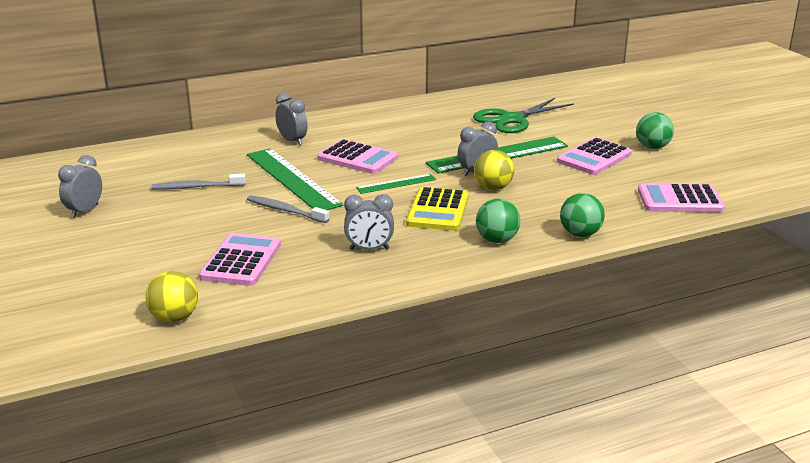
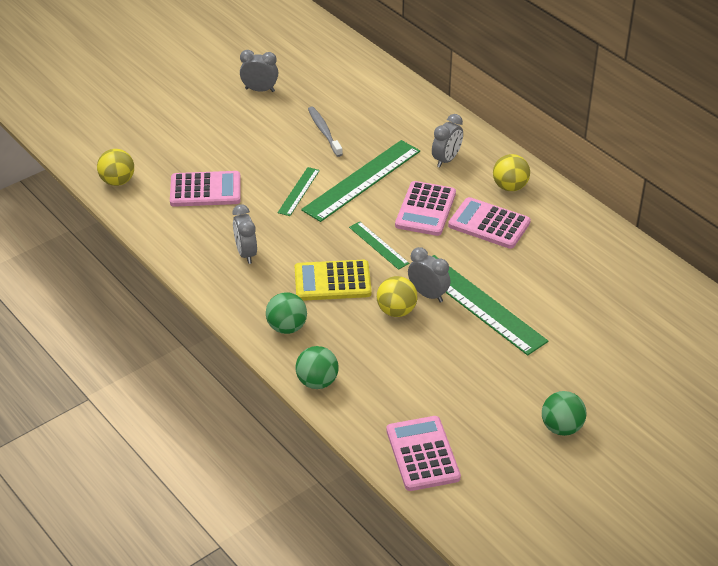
camera: 75 degrees right, 15 degrees up
grey toothbrush [247,195,329,223] -> green ruler [278,167,320,216]
green scissors [473,98,574,133] -> none
pink calculator [557,138,632,175] -> pink calculator moved to [448,197,531,249]
none -> yellow ball [493,154,530,191]

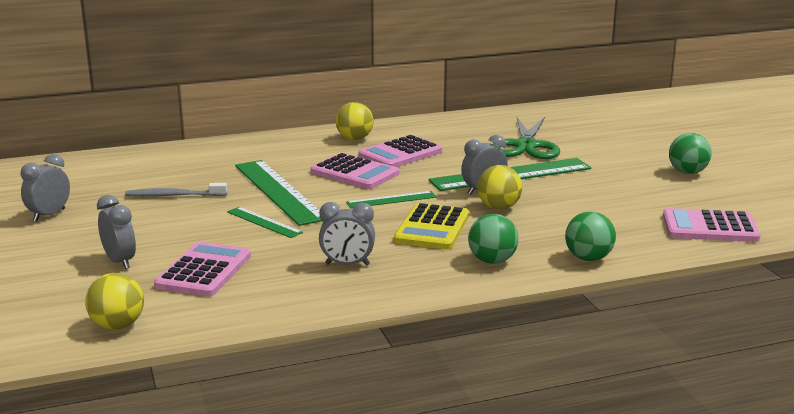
camera: 70 degrees left, 20 degrees down
grey clock [432,114,463,167] -> grey clock moved to [97,195,136,269]
none -> green scissors [492,117,560,159]

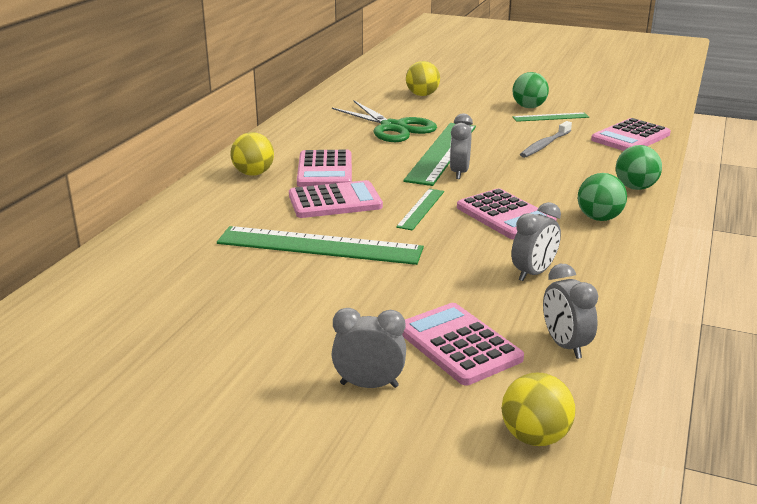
camera: 50 degrees left, 5 degrees up
grey clock [20,154,70,222] -> grey clock moved to [543,264,598,359]
grey toothbrush [125,183,227,197] -> grey toothbrush moved to [520,121,572,158]
green ruler [227,207,303,238] -> green ruler moved to [513,112,589,122]
yellow calculator [394,203,469,250] -> pink calculator [457,188,557,240]
yellow ball [477,165,522,210] -> yellow ball moved to [406,61,440,96]

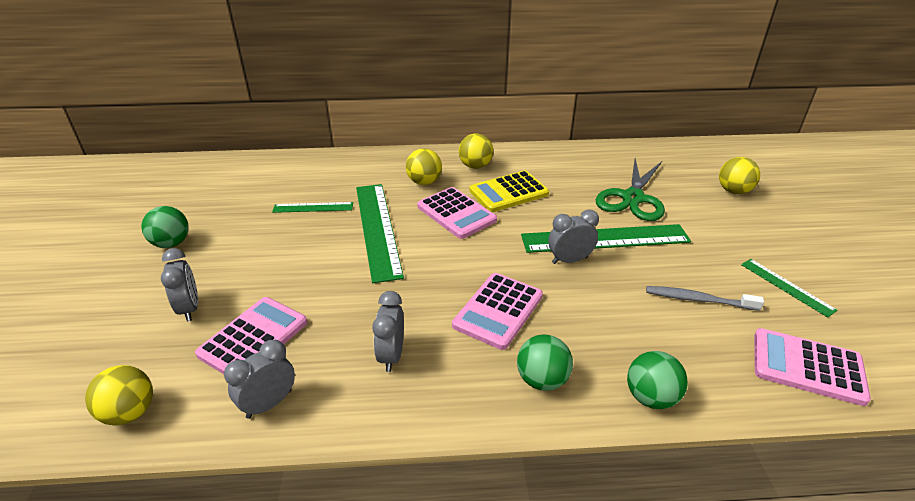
camera: 65 degrees right, 10 degrees up
pink calculator [297,150,352,187] -> yellow calculator [469,170,549,212]
green ruler [396,189,444,231] -> green ruler moved to [272,202,353,213]
grey clock [511,202,561,281] -> grey clock turned 75 degrees clockwise [372,291,404,372]
green ball [512,72,549,108] -> green ball moved to [141,206,189,248]
none -> yellow ball [406,149,442,185]

